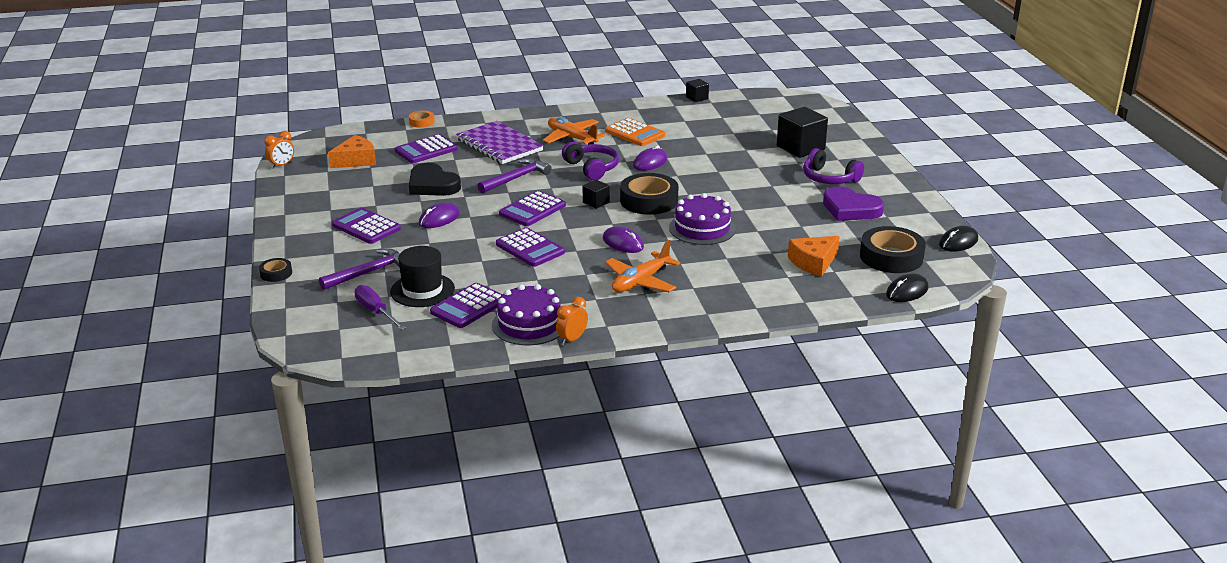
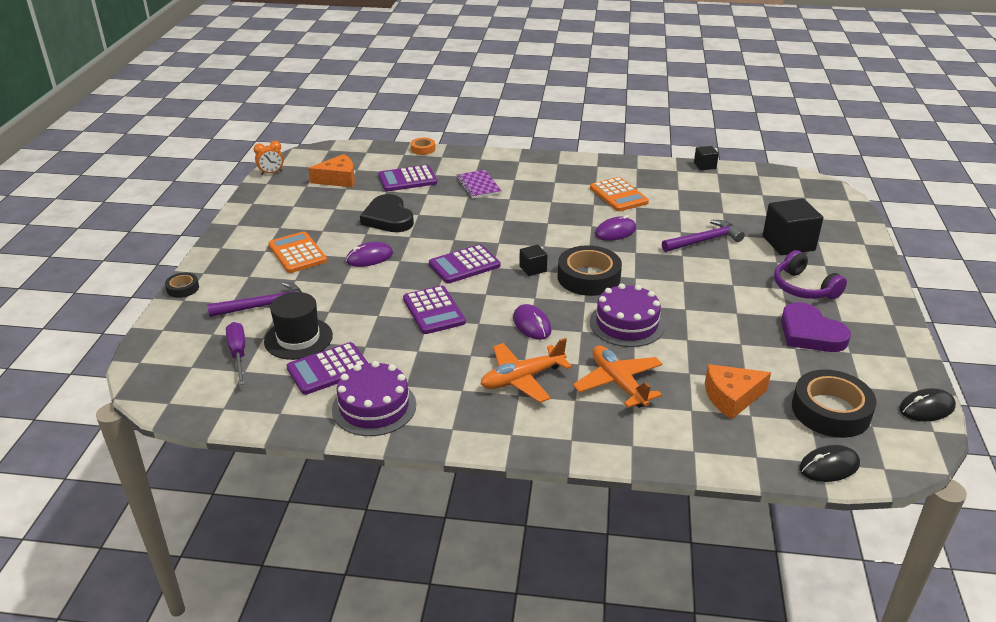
camera: 20 degrees right, 5 degrees up
purple calculator [332,208,401,244] -> orange calculator [268,231,327,273]
purple notebook [456,121,544,164] -> purple notebook [456,170,501,199], size x0.61
purple hammer [478,158,552,193] -> purple hammer moved to [662,220,745,252]
orange plane [543,117,605,144] -> orange plane moved to [573,346,663,408]
orange clock [556,297,588,345] -> none
purple headphones [562,142,619,180] -> none

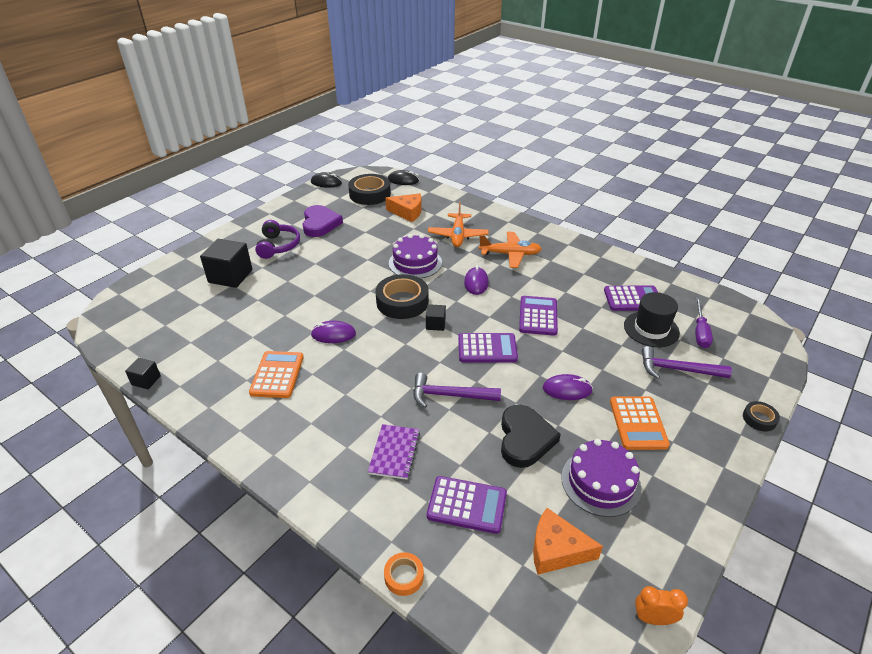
camera: 150 degrees left, 5 degrees up
purple cake [332,361,416,436] -> purple cake moved to [561,439,642,517]
purple hammer [662,220,745,252] -> purple hammer moved to [413,373,501,408]

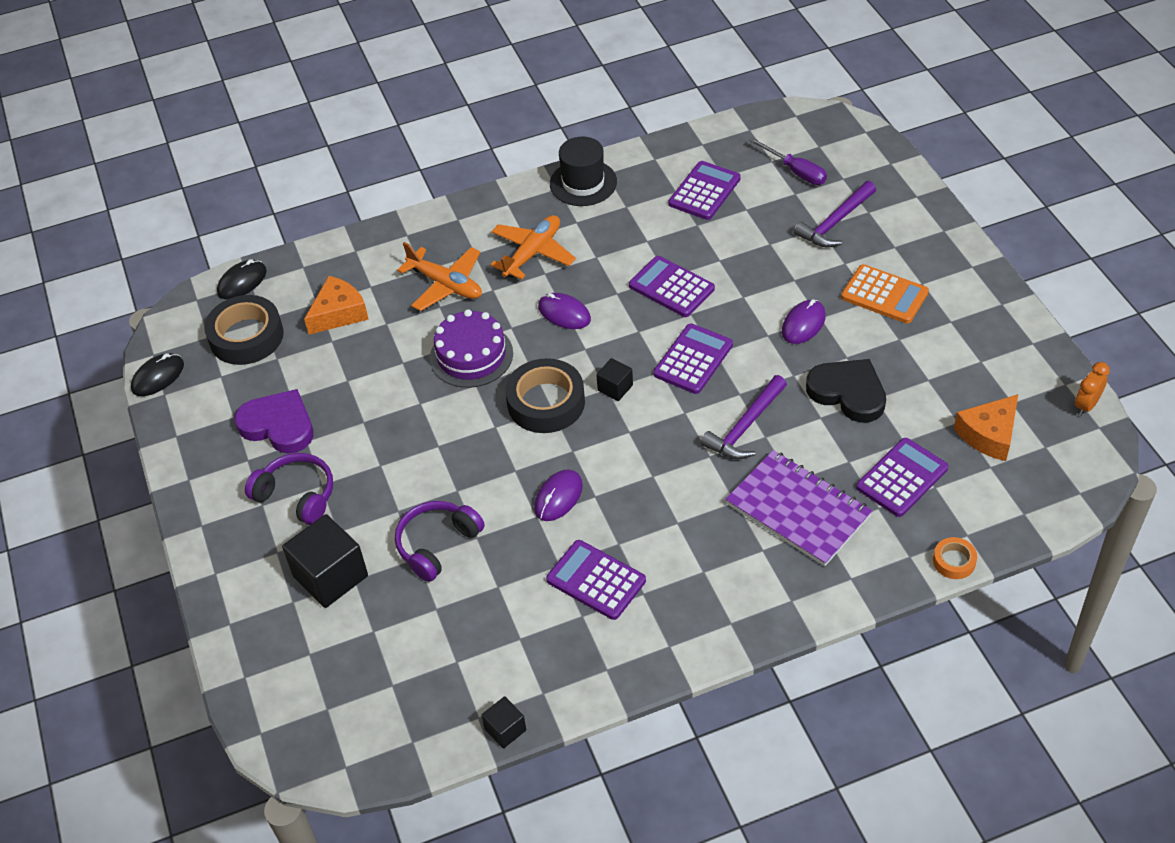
camera: 55 degrees left, 10 degrees up
orange calculator [249,351,304,398] -> purple calculator [546,540,646,620]
purple notebook [368,424,420,480] -> purple notebook [725,450,873,566], size x1.65
purple cake [561,439,642,517] -> none
black hat [624,292,680,347] -> black hat moved to [550,137,617,206]
black tape [743,401,780,432] -> none
none -> purple headphones [395,501,485,582]

